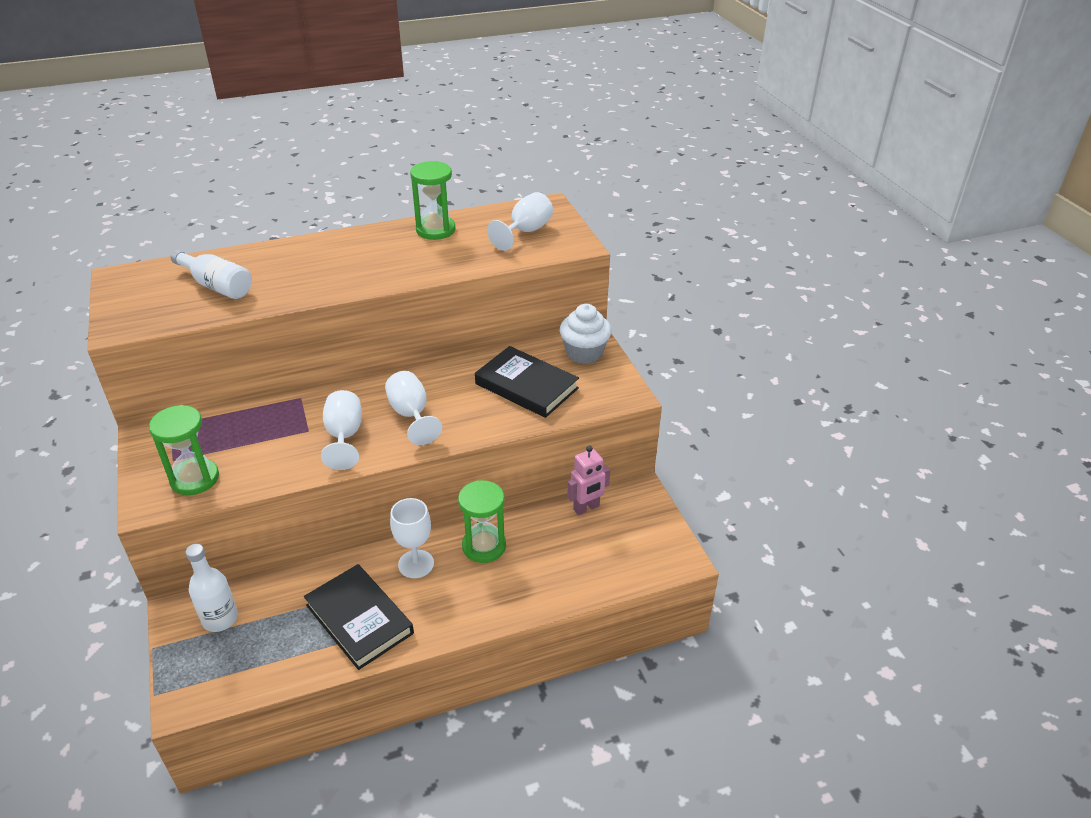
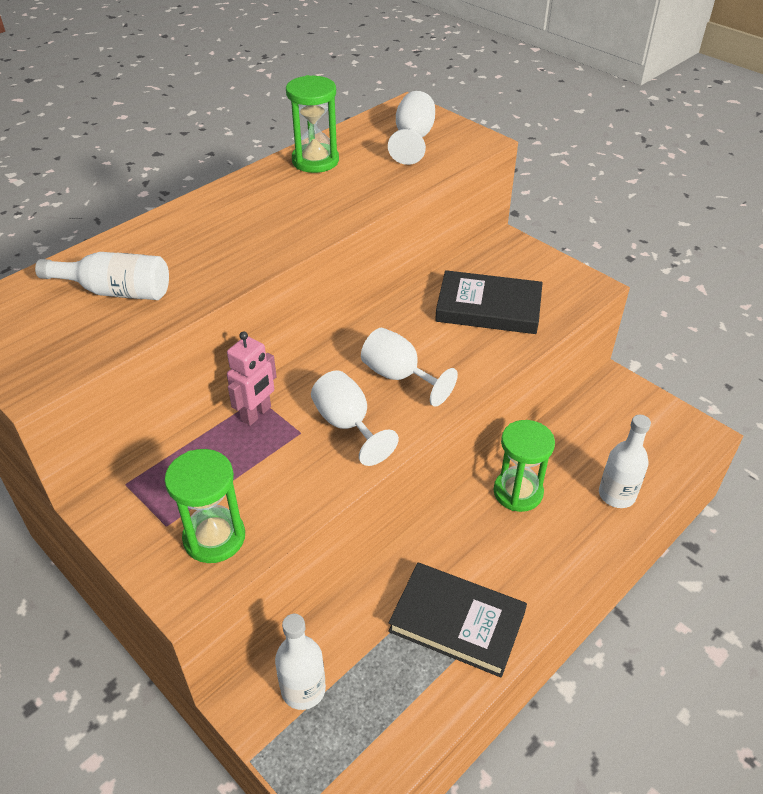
camera: 25 degrees left, 5 degrees up
white goblet [390,498,434,578] -> none
white cupcake [560,304,611,364] -> none
pink robot [567,446,610,515] -> pink robot moved to [227,331,277,426]
none -> white bottle [599,415,651,508]

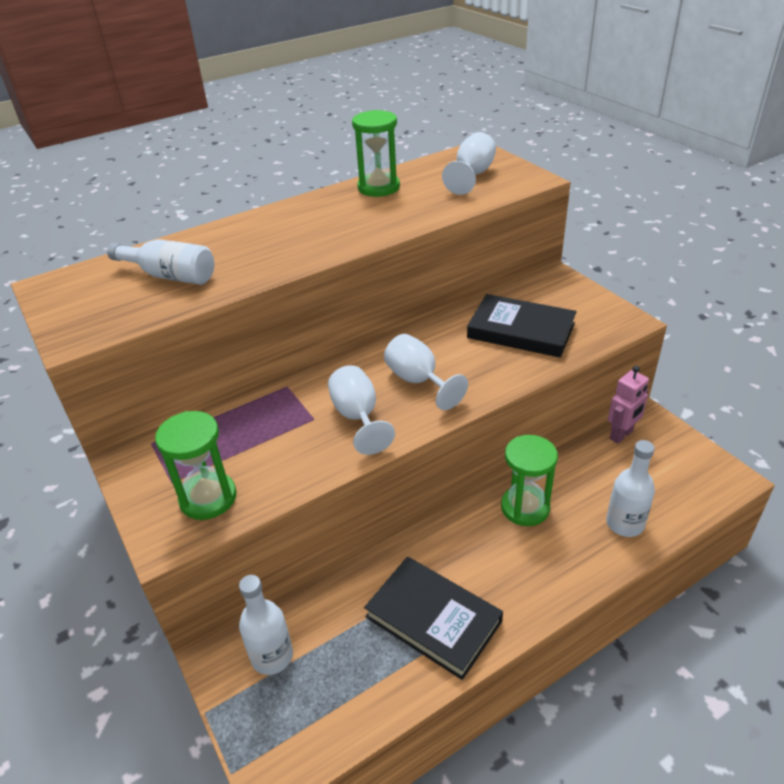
camera: 15 degrees right, 5 degrees down
pink robot [227,331,277,426] -> pink robot moved to [608,366,649,444]

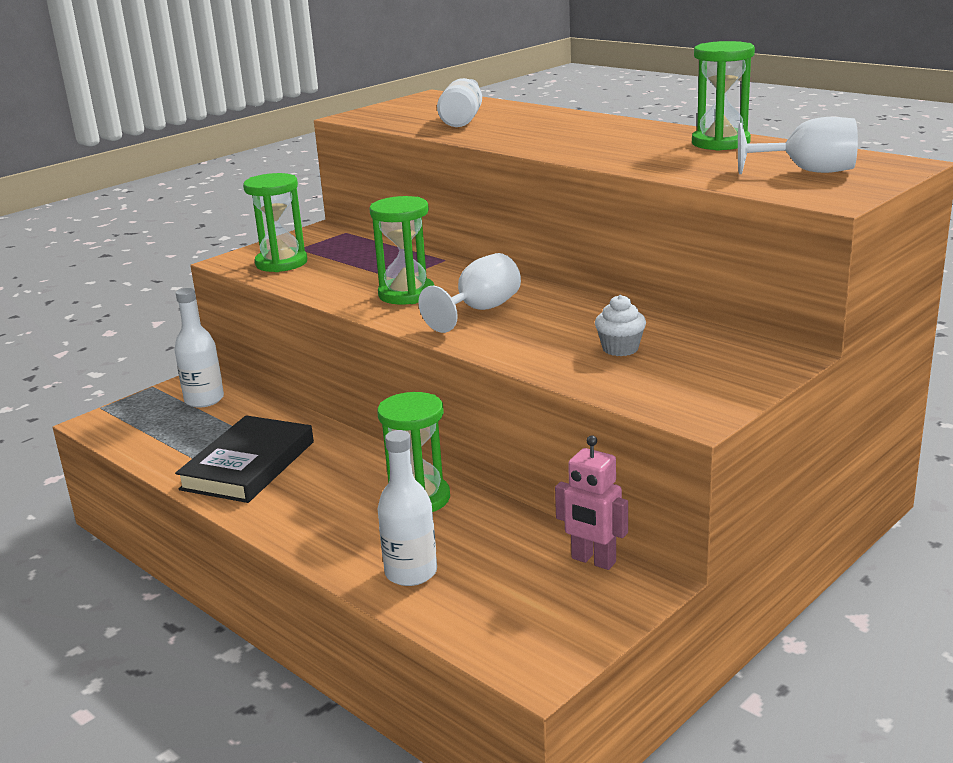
camera: 75 degrees right, 15 degrees down
white goblet [328,365,395,455] -> green hourglass [369,196,435,305]
black book [467,294,577,358] -> white cupcake [595,295,646,356]

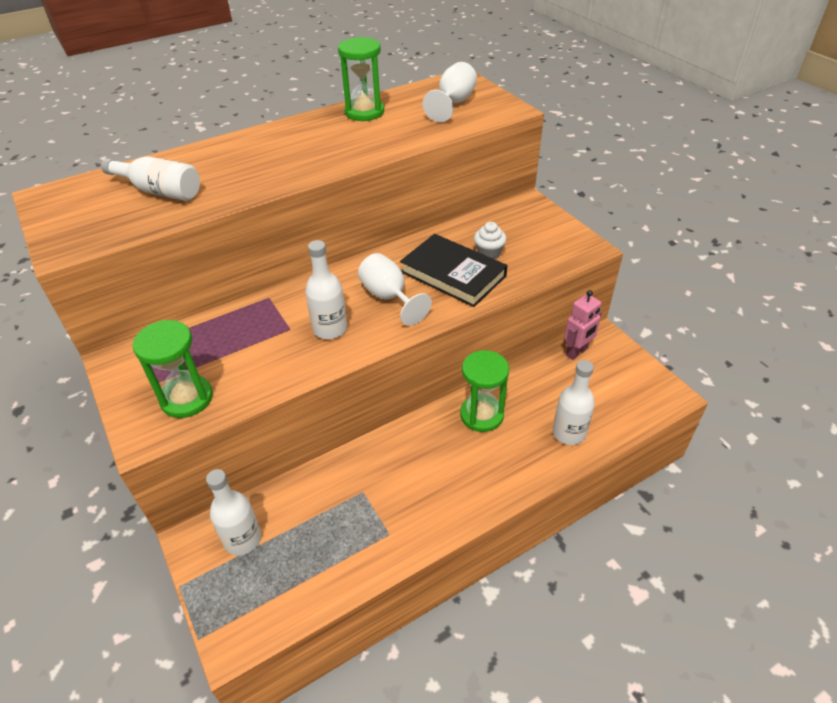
camera: 75 degrees left, 20 degrees up
black book [175,415,314,503] -> black book moved to [400,234,507,307]
green hourglass [369,196,435,305] -> white bottle [305,240,347,339]

